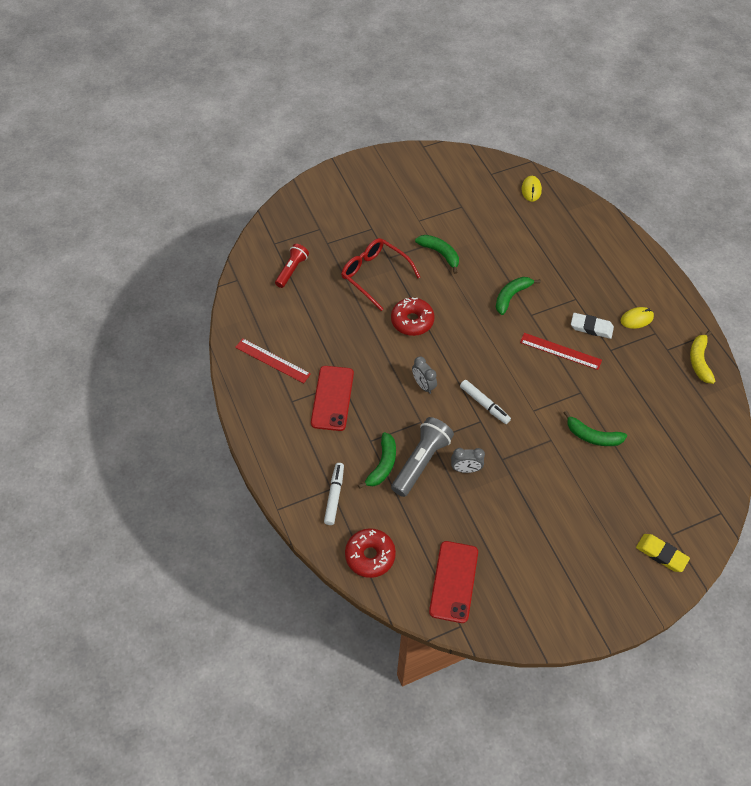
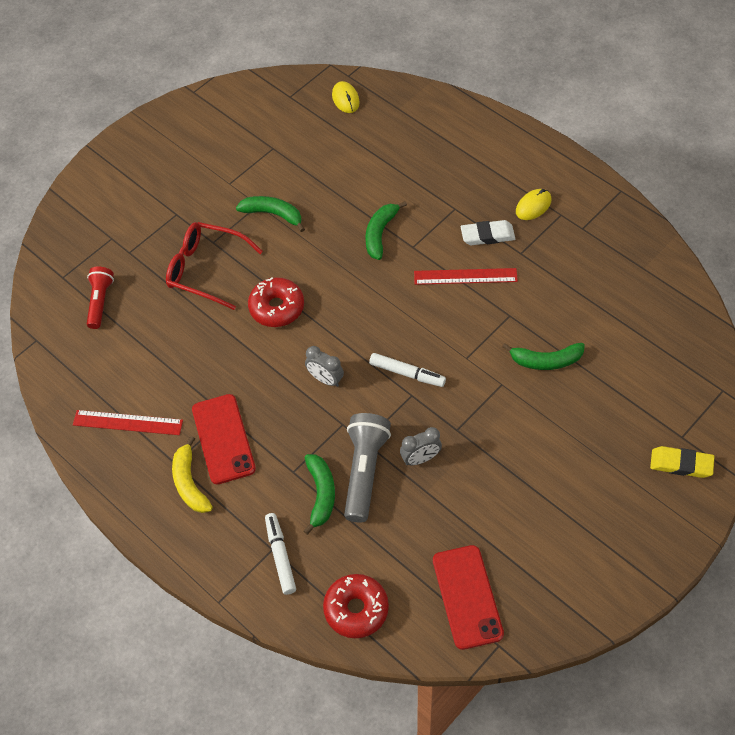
camera: 20 degrees left, 0 degrees up
yellow banana [690,331,716,384] -> yellow banana moved to [172,436,213,513]

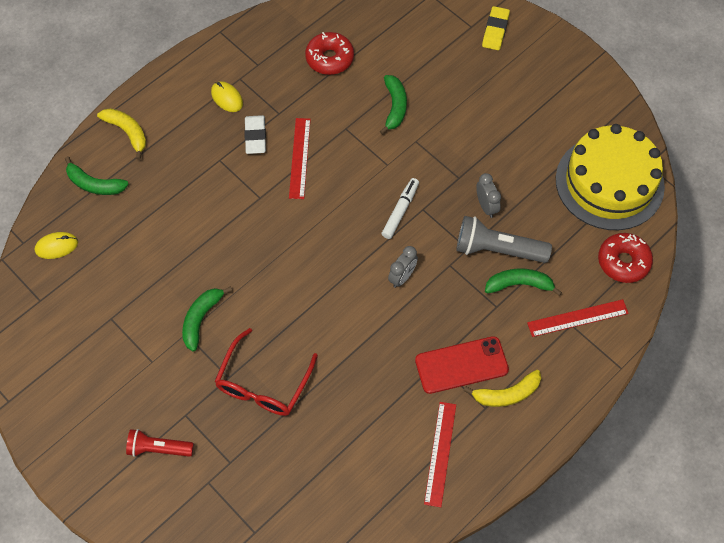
camera: 90 degrees left, 5 degrees up
red flashlight [87,266,114,329] -> red flashlight moved to [126,429,194,457]
red donut [248,277,304,327] -> red donut moved to [305,32,354,75]
white marker [265,513,296,595] -> red ruler [527,299,629,337]
green banana [365,201,407,260] -> green banana moved to [65,156,129,195]
red phone [433,545,504,650] -> yellow cake [556,124,665,230]
none -> yellow banana [97,108,146,160]

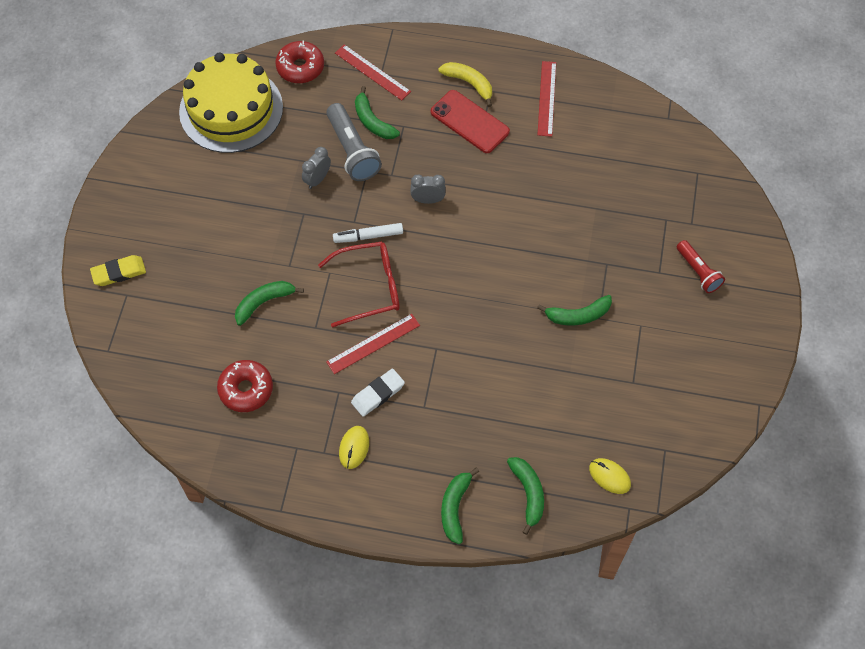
camera: 125 degrees left, 0 degrees up
yellow banana [97,108,146,160] -> green banana [441,467,479,544]
red glasses [214,328,318,416] -> red glasses moved to [318,242,400,328]
red ruler [424,402,456,507] -> red ruler turned 60 degrees counterclockwise [537,61,556,137]

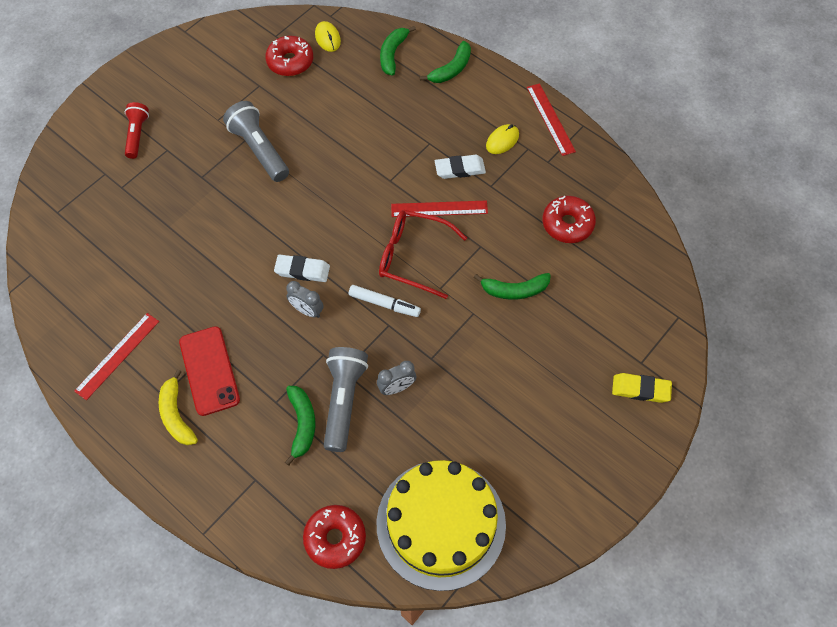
camera: 150 degrees left, 0 degrees up
red ruler [335,44,411,101] -> red ruler moved to [527,83,576,156]
green banana [537,295,612,326] -> grey flashlight [223,101,289,182]
none -> red donut [265,36,313,76]
none -> white eraser [274,254,330,282]

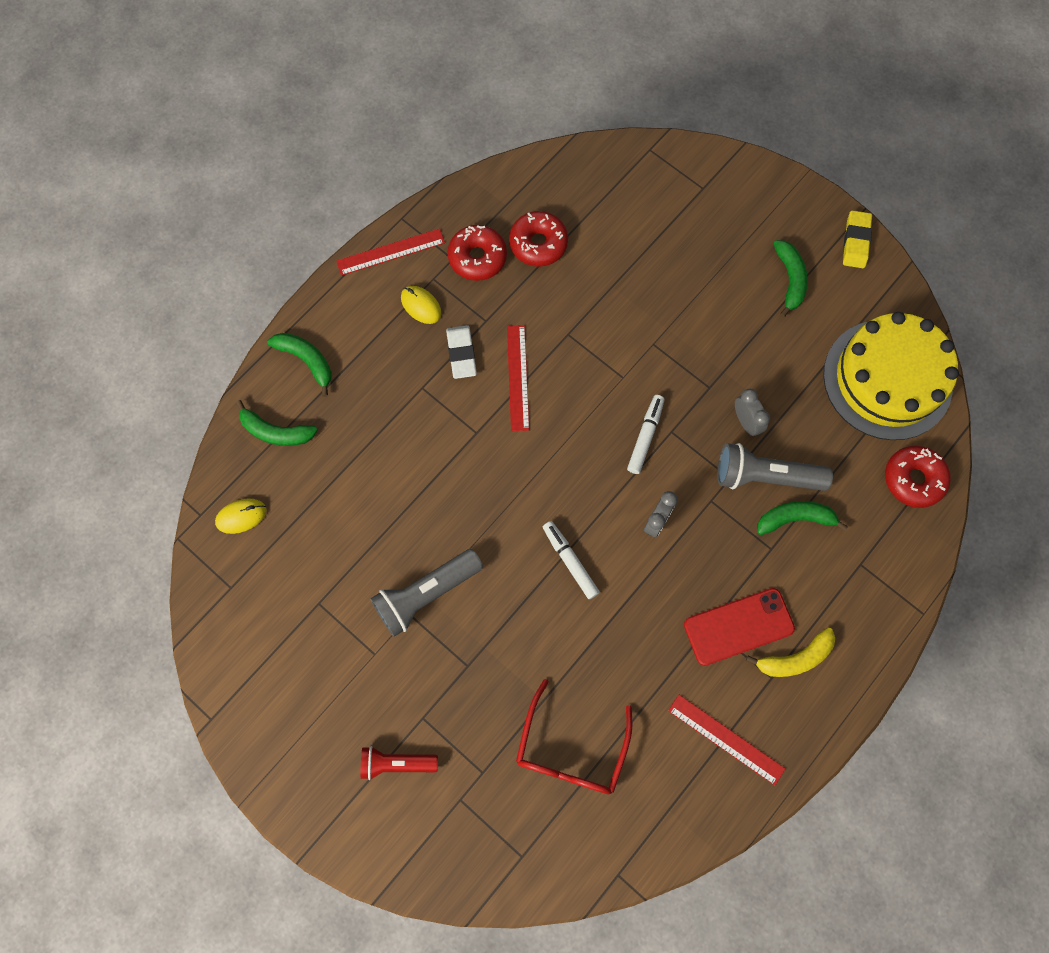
camera: 90 degrees left, 10 degrees up
red donut [265,36,313,76] -> red donut moved to [447,225,507,281]
white eraser [274,254,330,282] -> none
red glasses [379,210,467,299] -> red glasses moved to [516,679,632,794]
green banana [474,273,551,300] -> green banana moved to [773,240,808,317]
yellow eraser [612,373,672,403] -> yellow eraser moved to [843,210,872,268]
none -> white marker [543,521,600,599]

